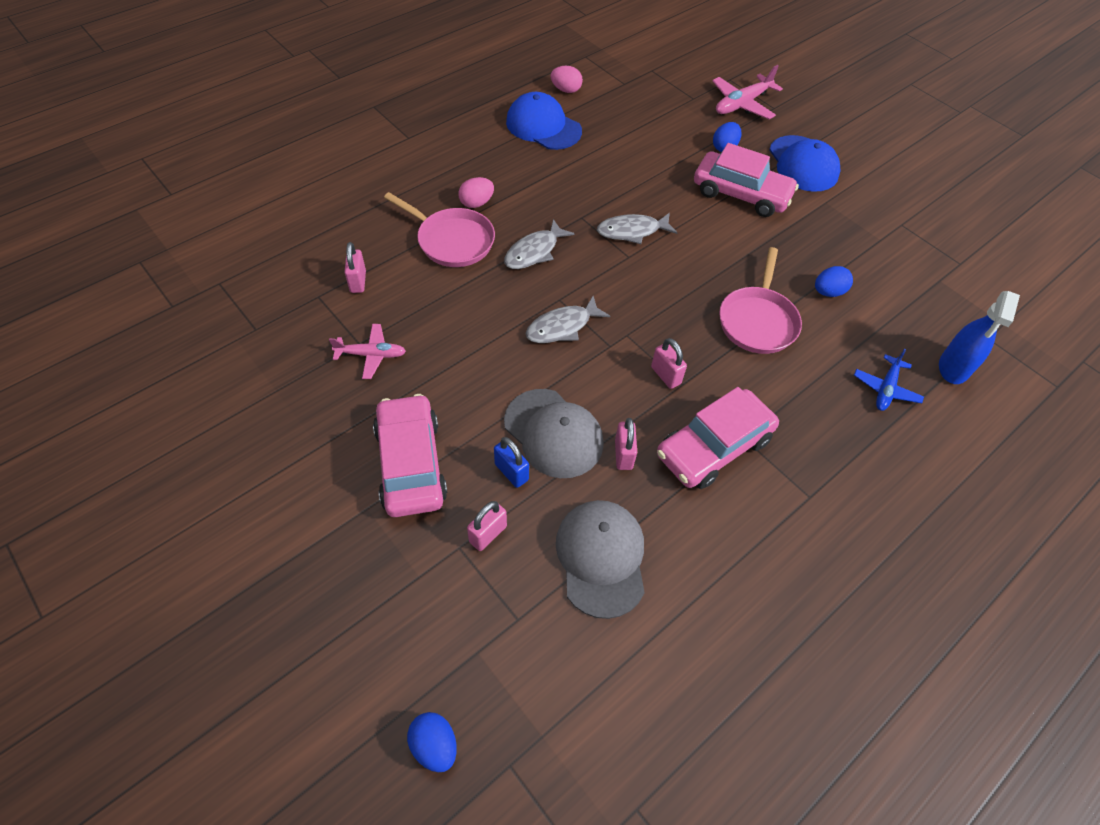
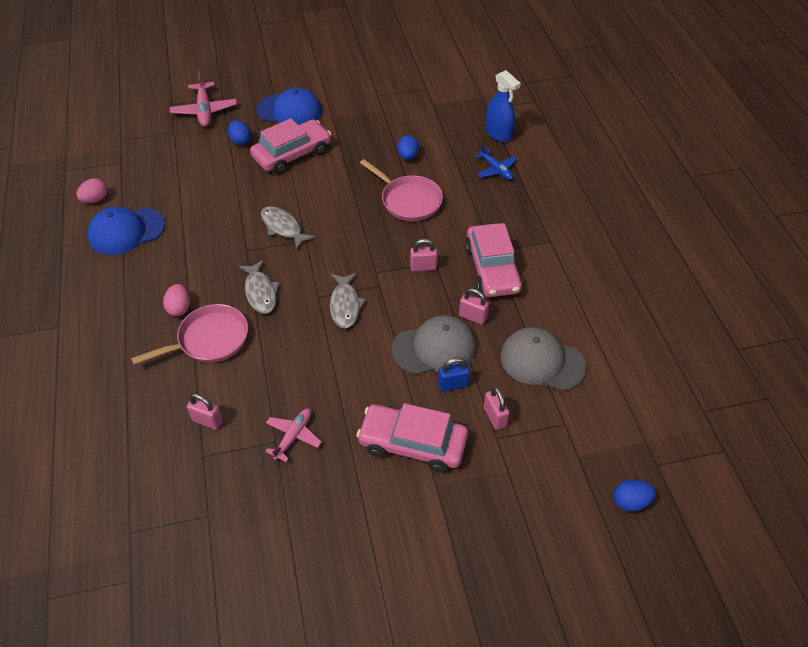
camera: 60 degrees left, 5 degrees down
grey fish [597,213,678,244] -> grey fish turned 120 degrees clockwise [261,206,315,250]

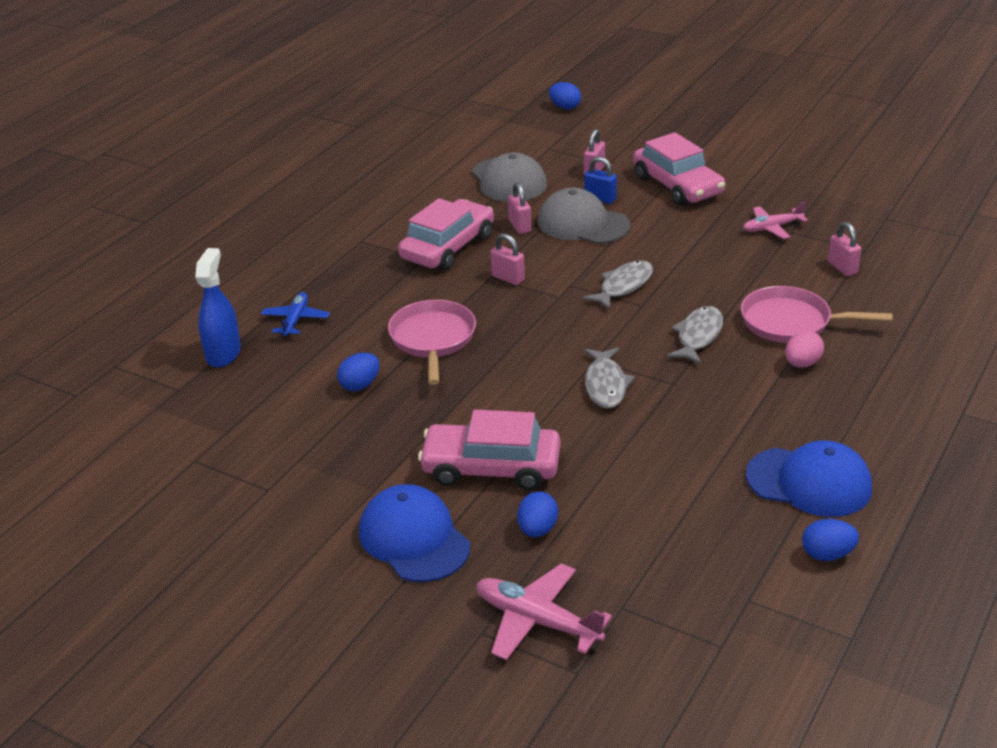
camera: 135 degrees left, 15 degrees down
pink egg [77,178,107,203] -> blue egg [802,519,859,561]
pink plane [170,70,237,127] -> pink plane turned 90 degrees counterclockwise [476,563,612,660]

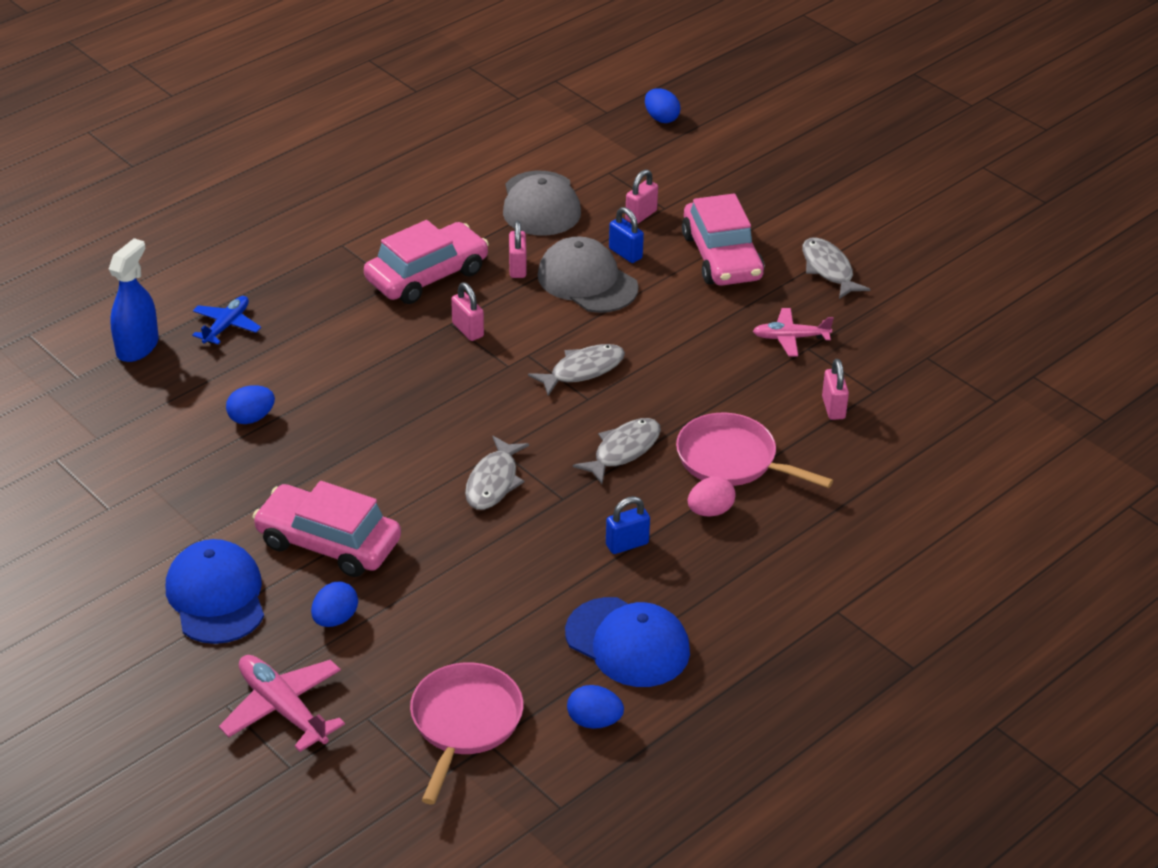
camera: 15 degrees right, 5 degrees up
pink pan [388,300,476,385] -> pink pan moved to [410,662,523,805]
none -> blue padlock [606,496,650,554]
none -> grey fish [802,237,870,299]

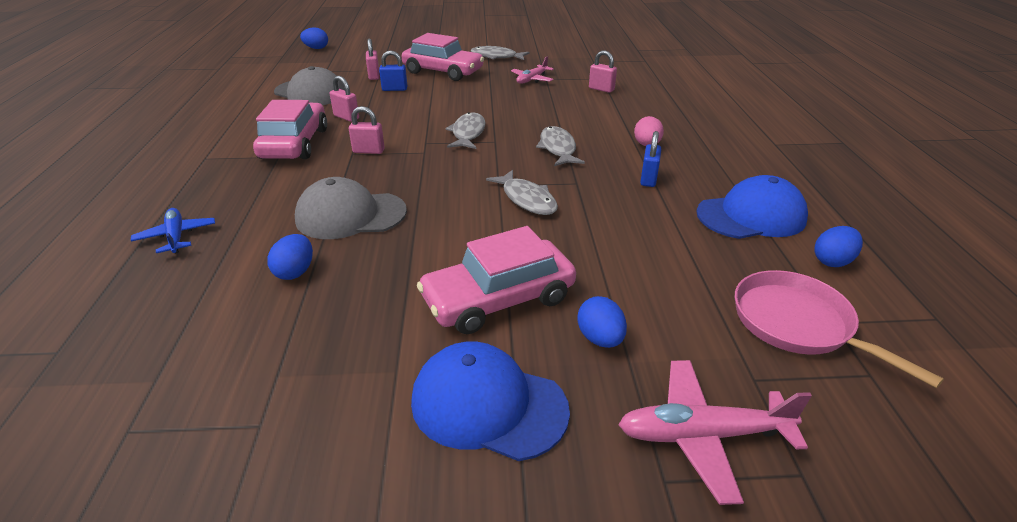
camera: 50 degrees left, 5 degrees down
blue spray bottle [109,238,159,362] -> none
grey cap [538,236,639,313] -> grey cap moved to [295,177,407,239]
pink pan [676,413,833,488] -> none

